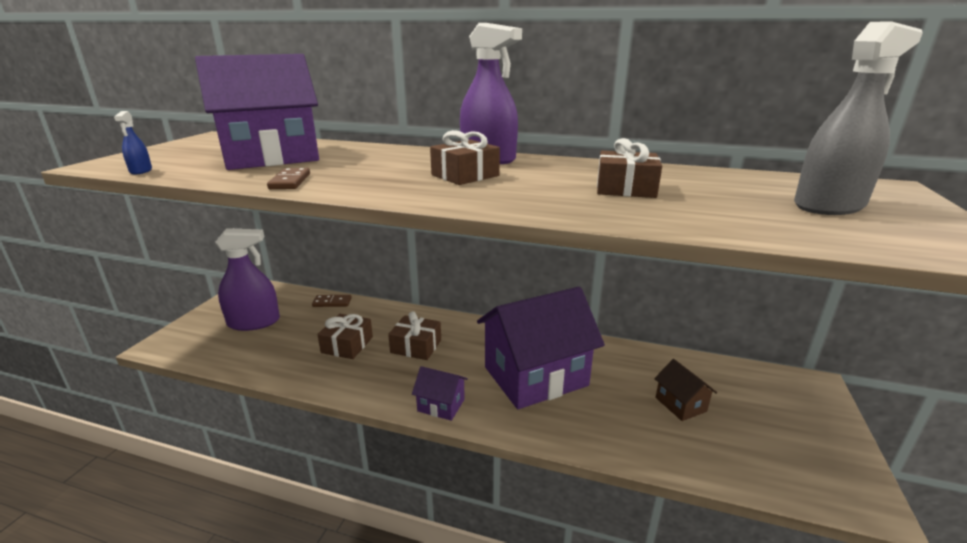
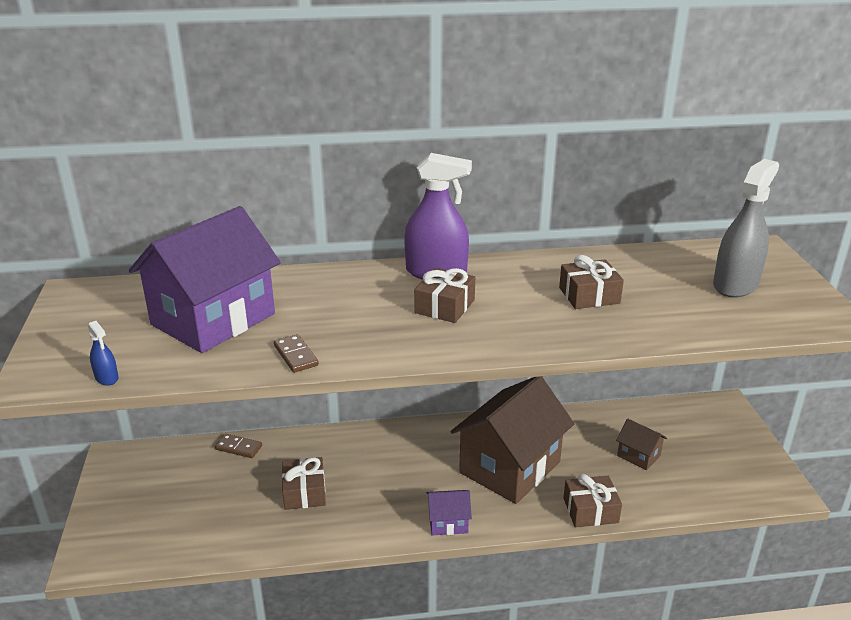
camera: 25 degrees left, 5 degrees up
purple spray bottle [215,228,280,331] -> none
brown domino [312,295,352,307] -> brown domino turned 45 degrees clockwise [215,434,262,458]
brown gift [388,311,441,360] -> brown gift moved to [563,474,622,527]
purple house [477,287,605,409] -> brown house [451,376,574,504]

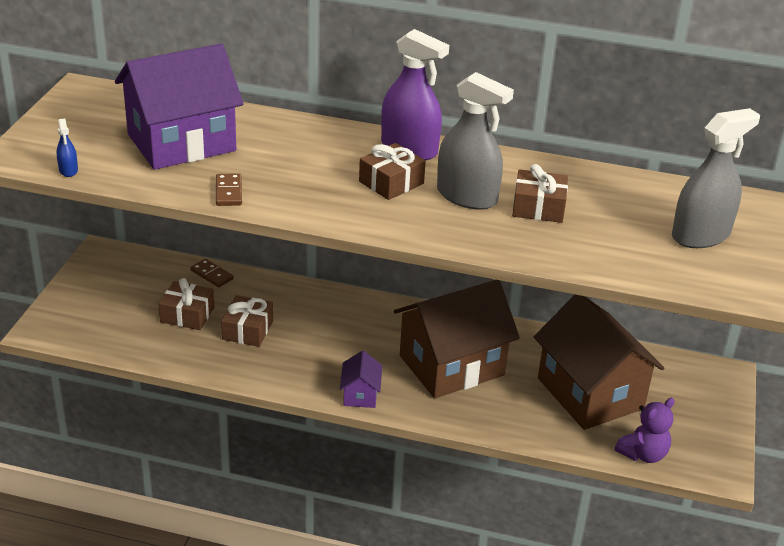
camera: 20 degrees right, 5 degrees up
purple house [427,490,472,535] -> purple house turned 75 degrees clockwise [340,350,382,408]
brown gift [563,474,622,527] -> brown gift moved to [159,278,214,330]
brown house [616,419,667,470] -> brown house [534,295,665,430], size x2.33
none -> grey spray bottle [437,72,514,210]
none -> purple teddy bear [615,398,674,463]

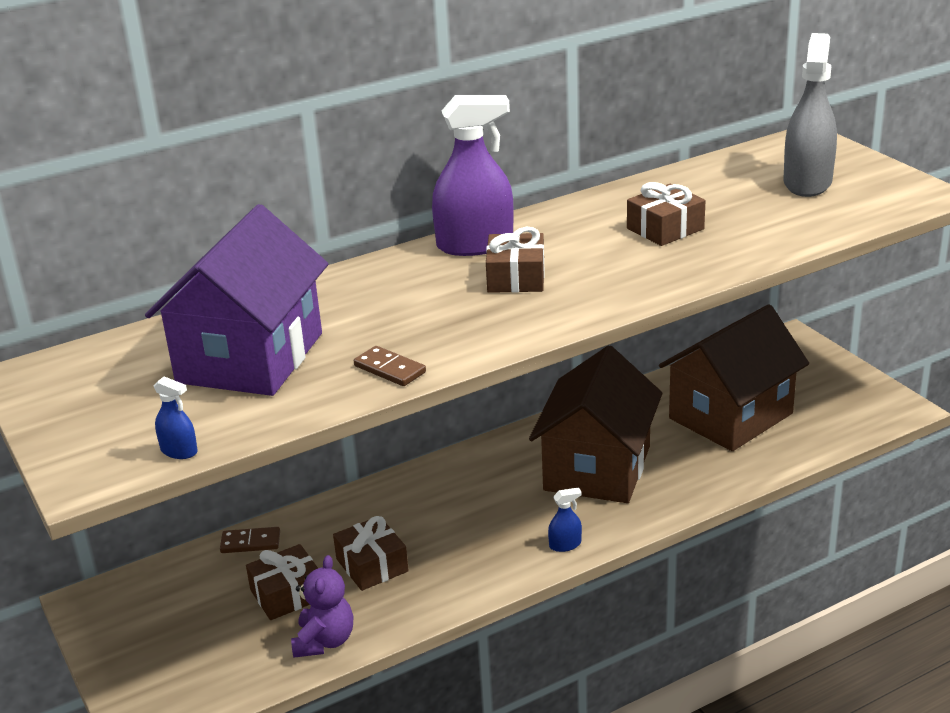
camera: 40 degrees left, 5 degrees down
purple house [340,350,382,408] -> blue spray bottle [548,487,582,552]
grey spray bottle [437,72,514,210] -> none
brown house [534,295,665,430] -> brown house turned 60 degrees counterclockwise [659,305,809,451]
purple teddy bear [615,398,674,463] -> purple teddy bear moved to [291,555,353,658]

